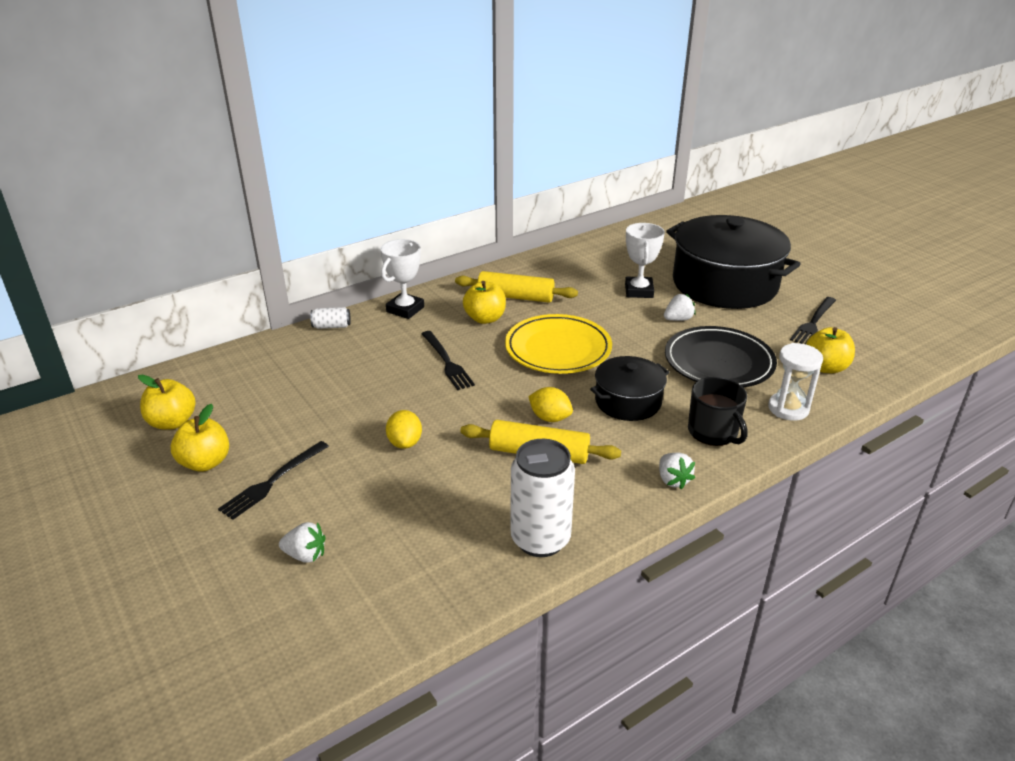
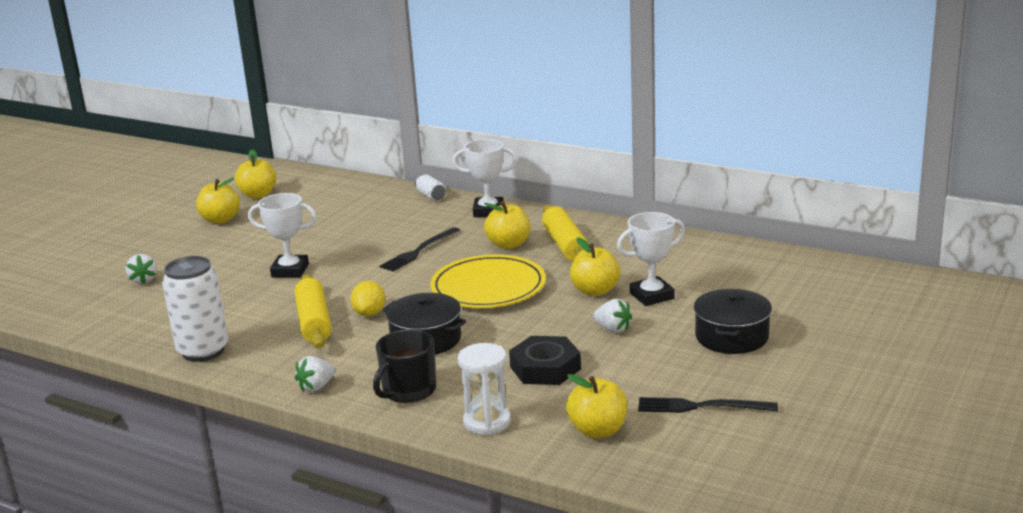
camera: 65 degrees right, 10 degrees down
black fork [218,441,329,520] -> none
yellow lemon [386,410,422,449] -> white trophy [248,193,317,277]
black plate [665,326,777,388] -> black nut [509,336,581,385]
black pot [666,215,801,309] -> black pot [694,289,772,354], size x0.52
none -> yellow apple [570,237,620,296]

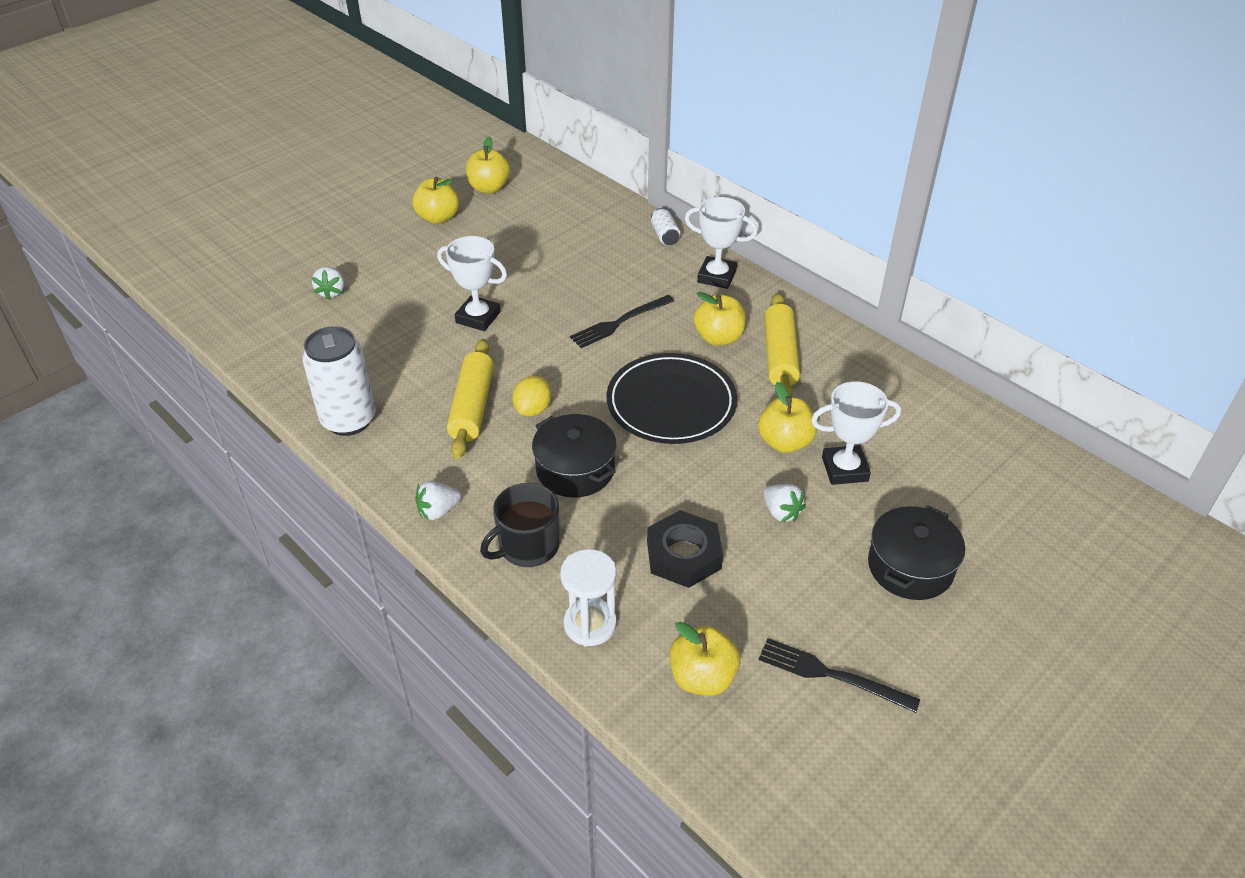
camera: 15 degrees right, 20 degrees up
yellow plate [430,254,546,308] -> black plate [606,353,737,444]

